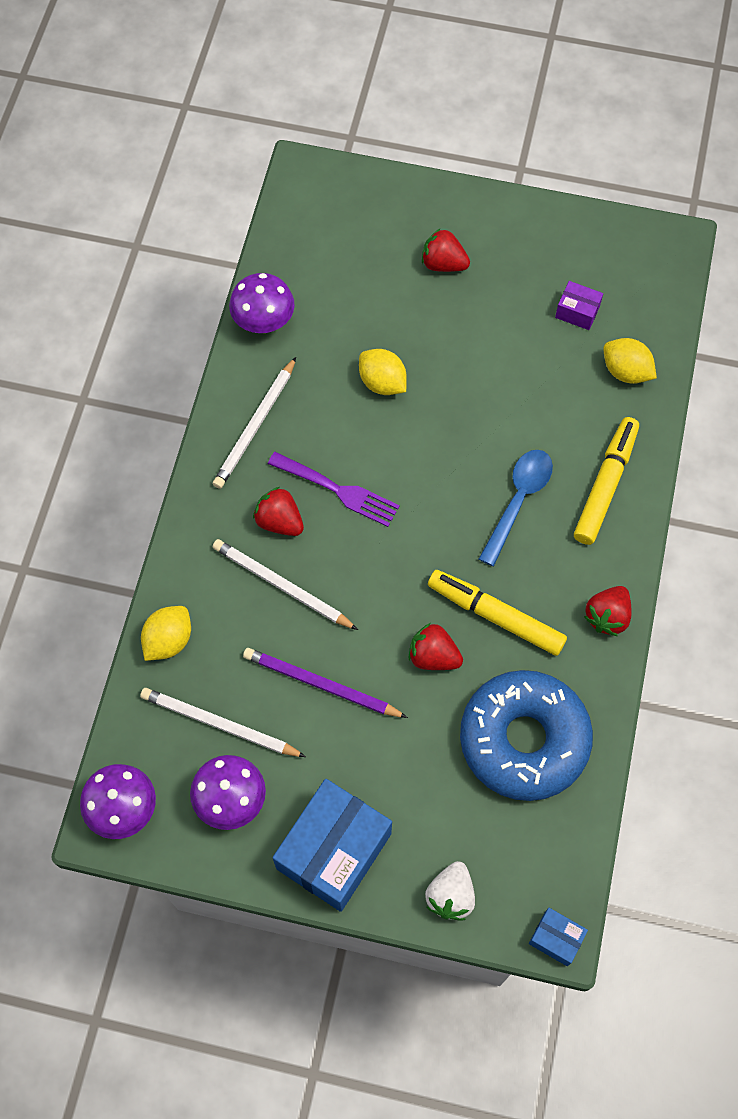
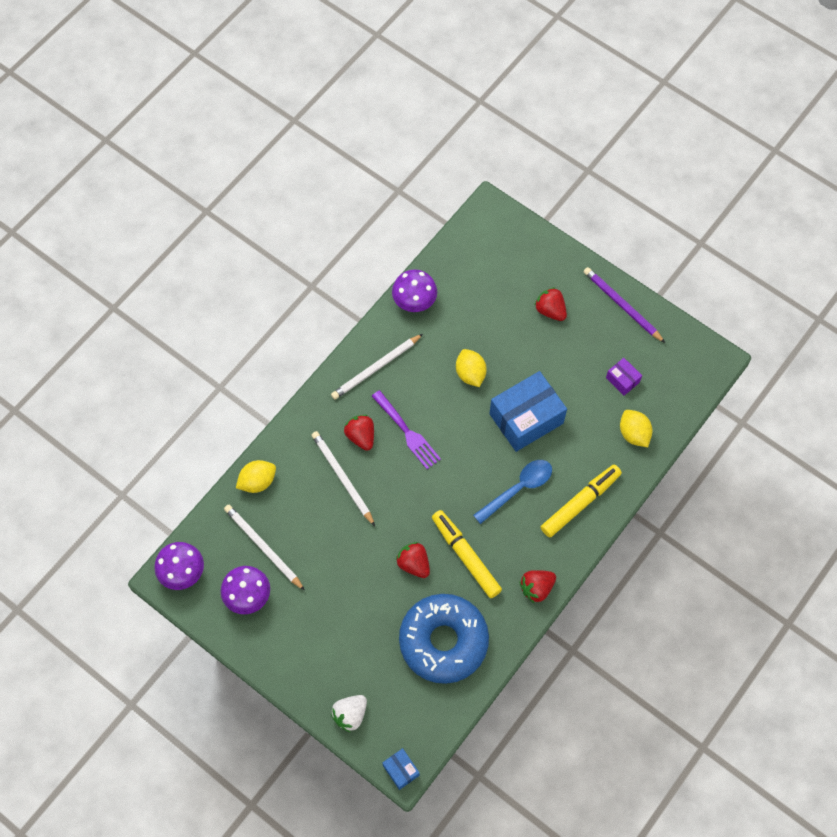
camera: 25 degrees right, 0 degrees up
purple pencil [243,648,408,718] -> purple pencil moved to [583,267,665,343]
blue box [273,779,392,912] -> blue box moved to [489,371,567,452]

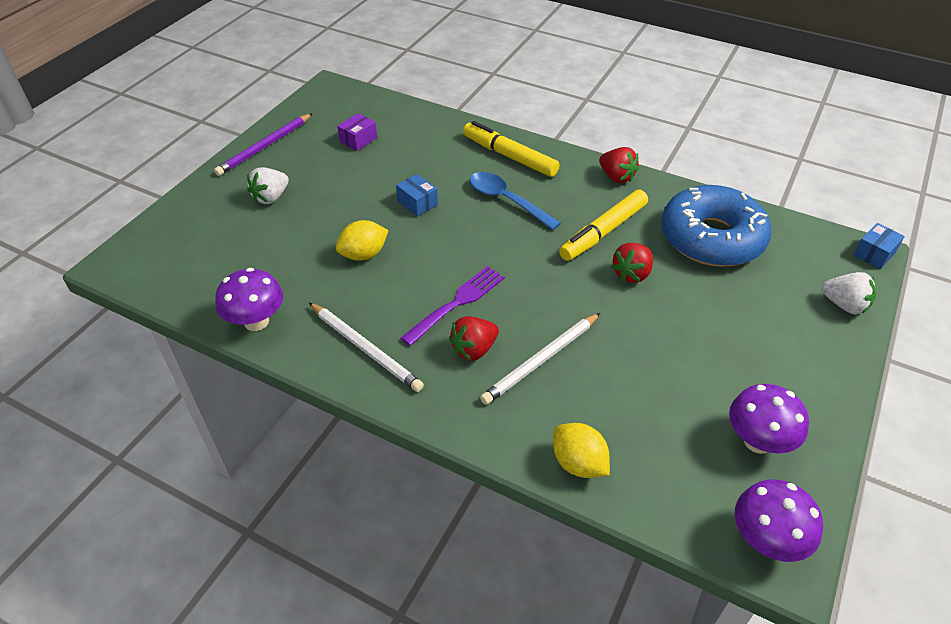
camera: 100 degrees left, 20 degrees down
white pencil [224,505,305,591] -> none
blue box [489,371,567,452] -> blue box [396,174,438,216], size x0.46
red strawberry [534,287,567,321] -> white strawberry [247,167,289,204]
yellow lemon [620,410,653,447] -> none

